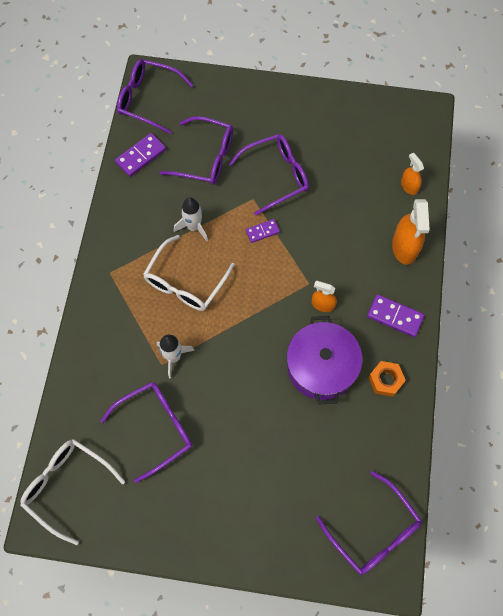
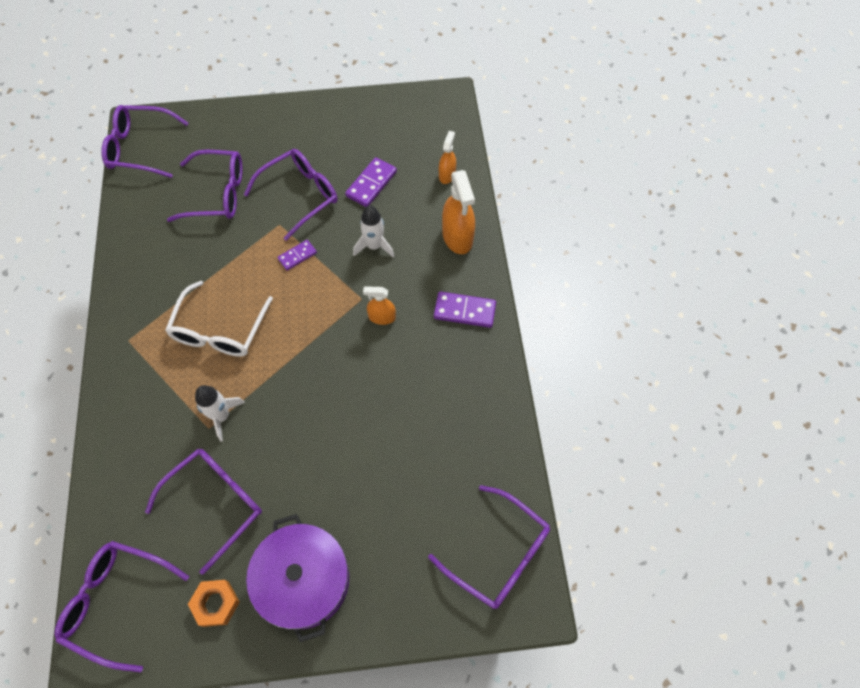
camera: 15 degrees left, 5 degrees down
white glasses [20,439,125,545] -> purple glasses [55,541,189,673]
purple domino [115,133,166,177] -> purple domino moved to [345,157,397,207]
white rocket [174,197,208,241] -> white rocket moved to [353,205,395,258]
purple pot [287,316,362,404] -> purple pot moved to [246,514,349,642]
orange nut [368,361,406,397] -> orange nut moved to [188,580,240,627]
orange spray bottle [401,153,424,195] -> orange spray bottle turned 60 degrees clockwise [439,131,456,184]

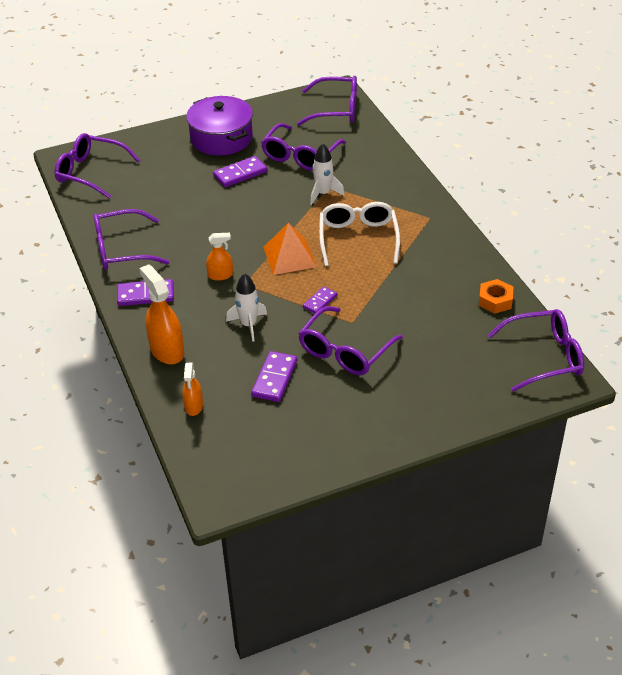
camera: 165 degrees right, 20 degrees down
purple glasses [167,150,243,222] -> purple glasses moved to [94,209,169,270]
orange nut [188,580,240,627] -> orange nut moved to [479,279,513,314]
none -> purple domino [213,156,268,187]
none -> orange pyramid [263,223,317,275]

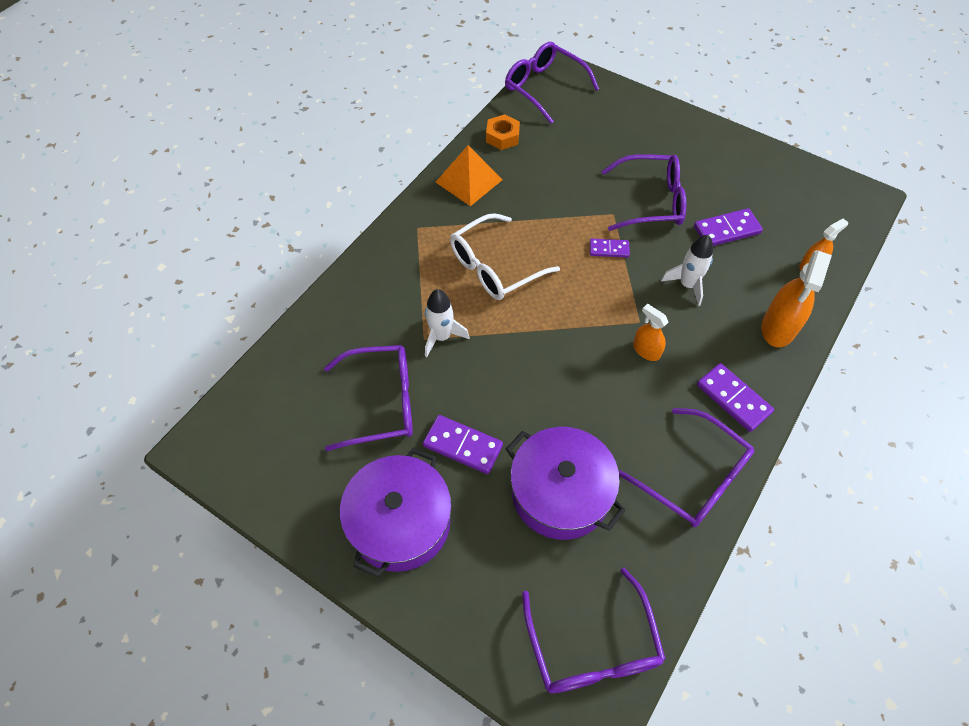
camera: 125 degrees left, 15 degrees up
orange pyramid [263,223,317,275] -> orange pyramid moved to [436,145,503,206]
purple glasses [297,76,357,126] -> none
none -> purple pot [506,427,626,540]

